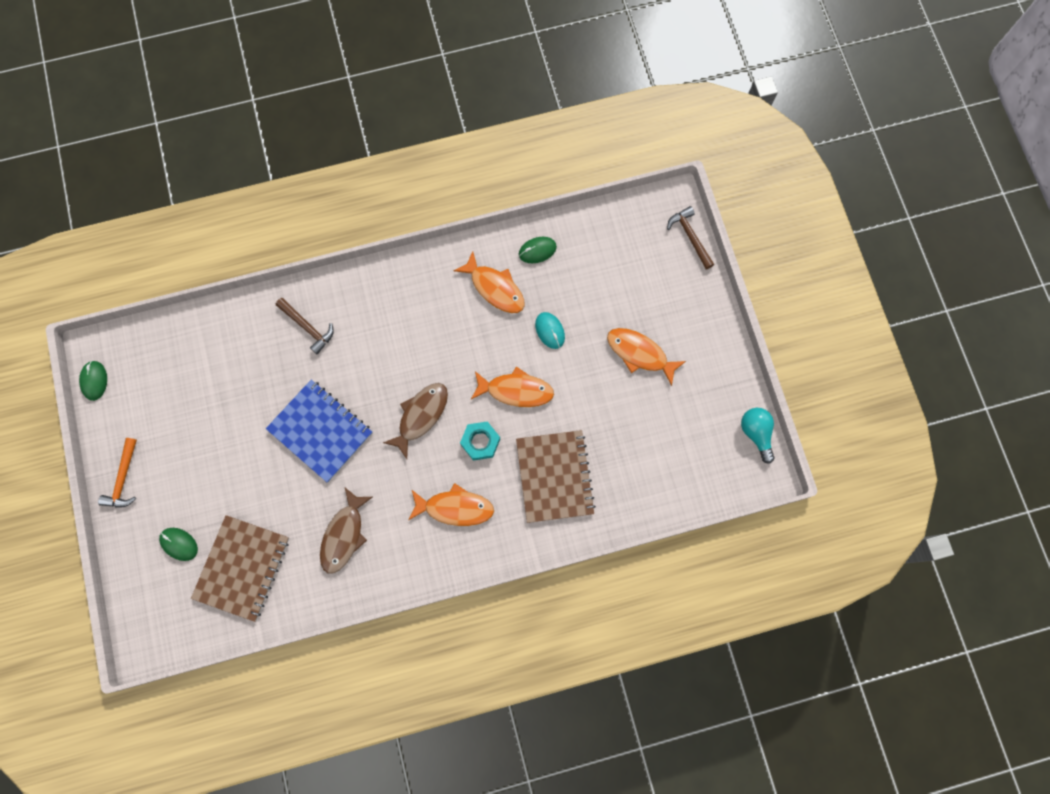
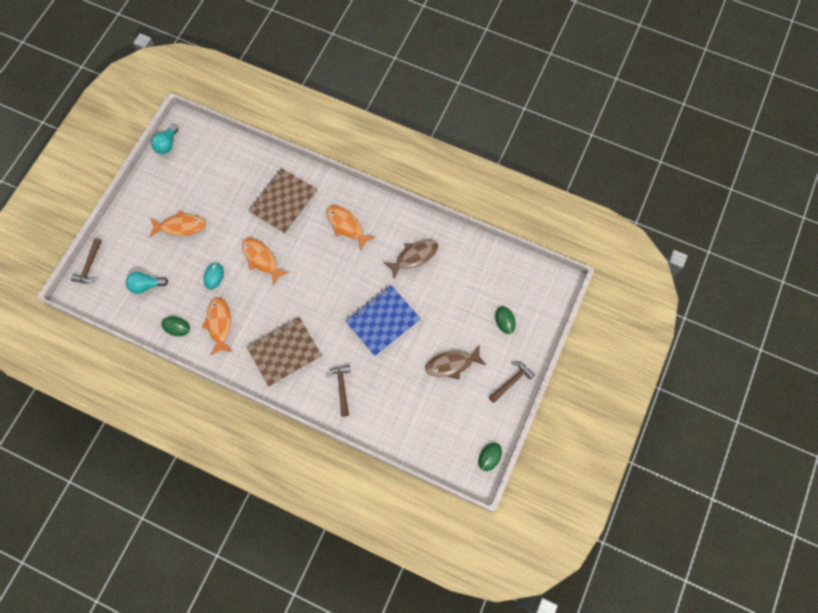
camera: 140 degrees left, 5 degrees down
orange hammer [98,438,137,508] -> brown hammer [489,362,535,403]
brown notebook [191,515,289,622] -> brown notebook moved to [246,317,322,387]
blue notebook [266,380,372,482] -> blue notebook turned 60 degrees clockwise [345,285,421,356]
brown fish [383,383,448,459] -> brown fish moved to [426,345,486,379]
turquoise nut [460,421,500,461] -> none
orange fish [607,328,686,386] -> orange fish turned 75 degrees counterclockwise [150,211,206,237]
none -> turquoise light bulb [126,272,168,294]

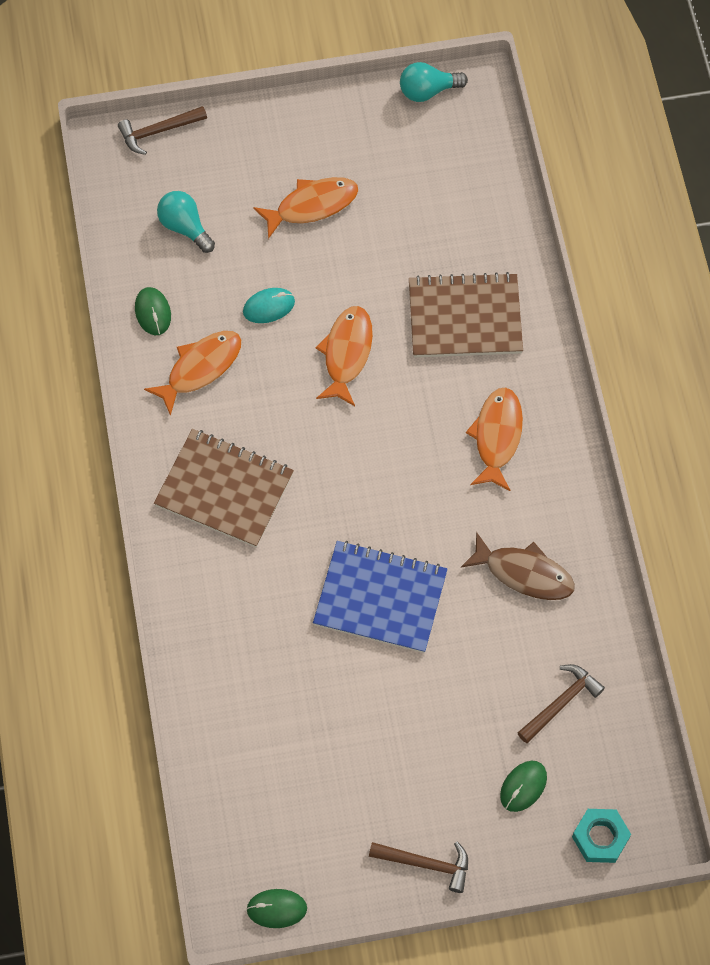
camera: 55 degrees right, 5 degrees down
orange fish [150,211,206,237] -> orange fish turned 75 degrees counterclockwise [253,177,358,239]
brown hammer [326,365,351,417] -> brown hammer moved to [517,664,605,743]
brown fish [426,345,486,379] -> none
none -> turquoise nut [572,809,631,863]

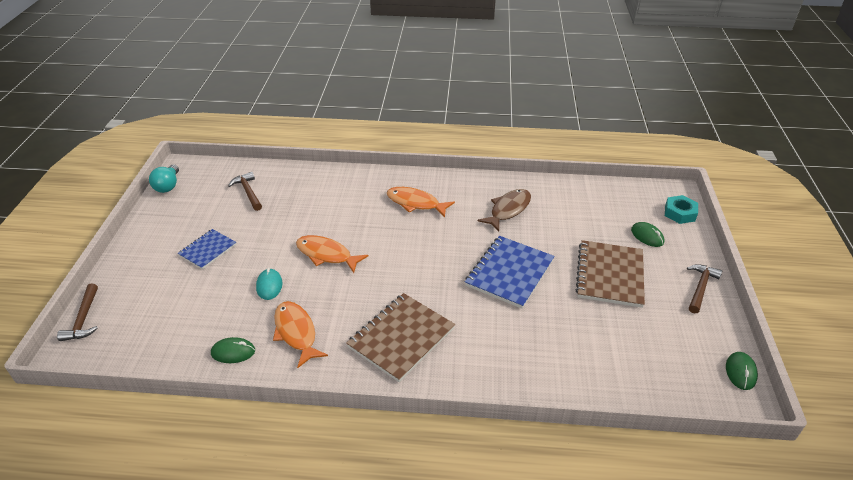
camera: 75 degrees left, 25 degrees down
turquoise light bulb [157,191,215,253] -> none
orange fish [253,177,358,239] -> blue notebook [178,229,236,270]
brown notebook [409,272,523,358] -> brown notebook moved to [576,240,645,308]
brown hammer [517,664,605,743] -> brown hammer moved to [228,172,262,211]

